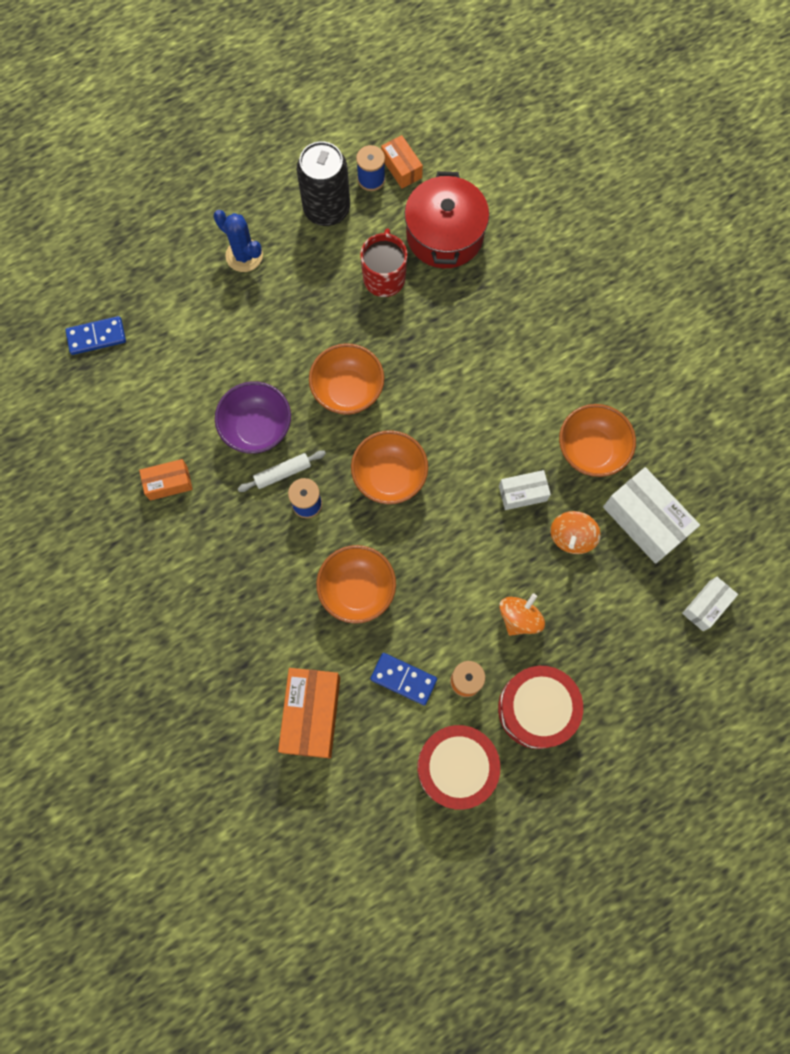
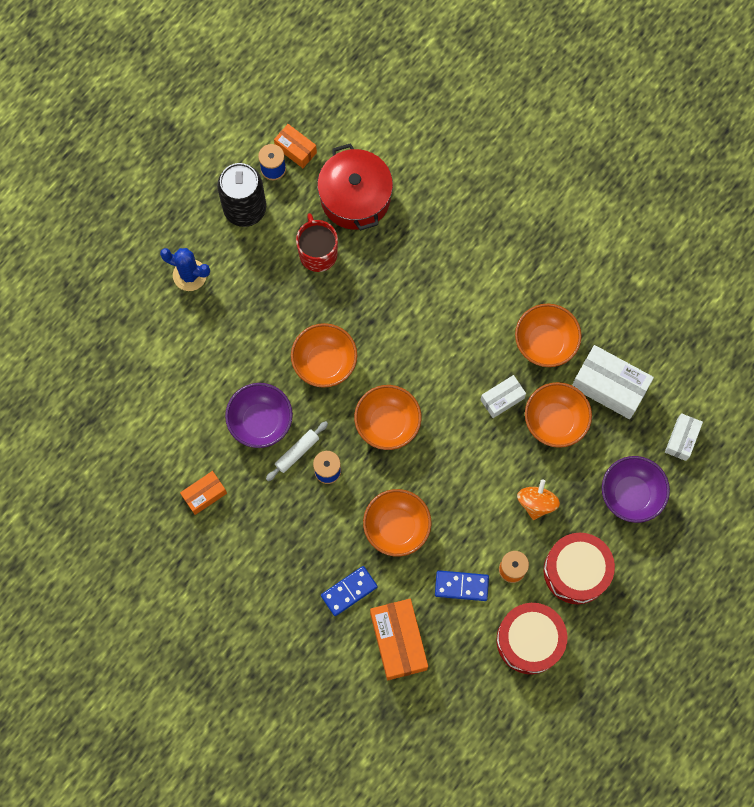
camera: 20 degrees left, 0 degrees up
blue domino [65,316,126,355] -> blue domino moved to [321,566,378,616]
orange spinning top [551,511,601,554] -> orange bowl [525,382,592,448]
none -> purple bowl [602,456,670,523]

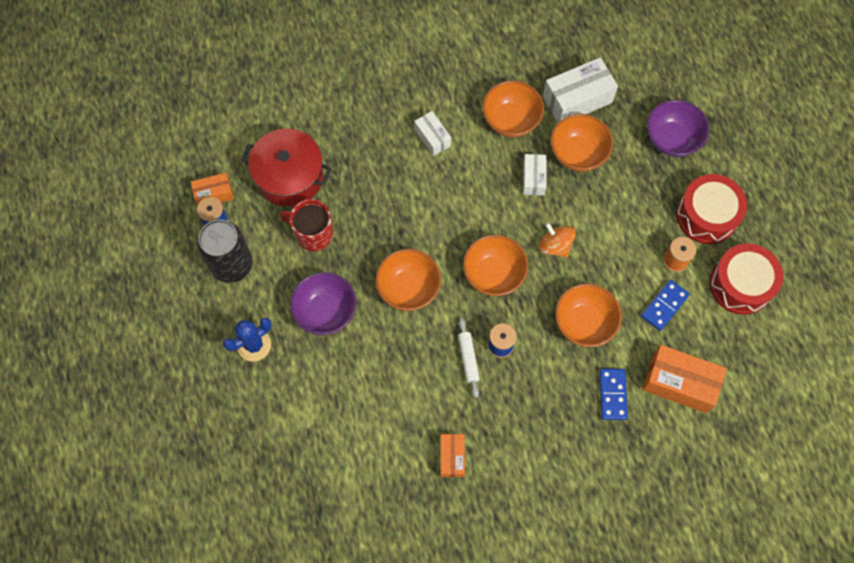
camera: 55 degrees left, 5 degrees down
purple bowl [225,383,293,448] -> purple bowl moved to [290,272,356,335]
orange spinning top [517,479,560,520] -> orange spinning top moved to [539,222,576,258]
white box [665,413,703,461] -> white box moved to [414,111,451,156]

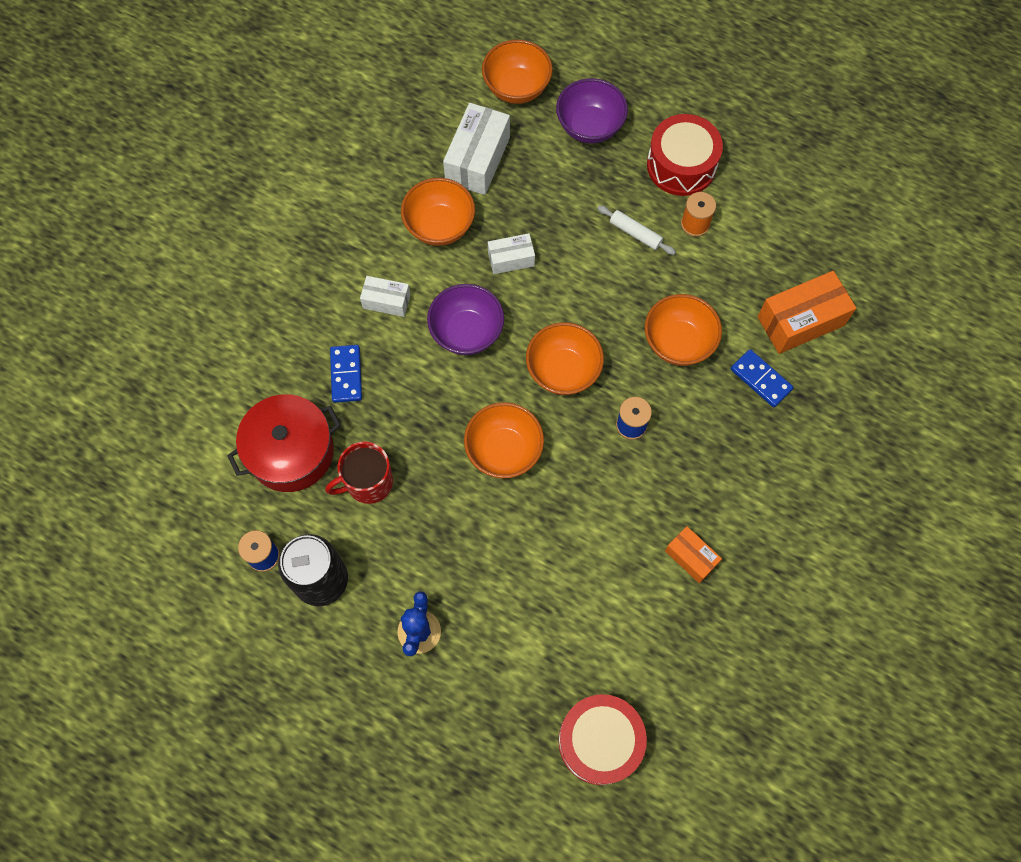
camera: 45 degrees left, 0 degrees up
orange box [191,173,234,205] -> none
purple bowl [290,272,356,335] -> purple bowl moved to [427,284,504,355]
white rolling pin [458,318,480,398] -> white rolling pin moved to [597,205,676,255]
white box [523,154,547,196] -> white box turned 60 degrees counterclockwise [488,233,535,274]
orange spinning top [539,222,576,258] -> none
orange bowl [550,114,613,172] -> orange bowl moved to [482,40,553,104]
blue domino [641,280,690,331] -> blue domino moved to [330,345,362,403]
red drum [710,243,783,315] -> red drum moved to [558,694,647,785]

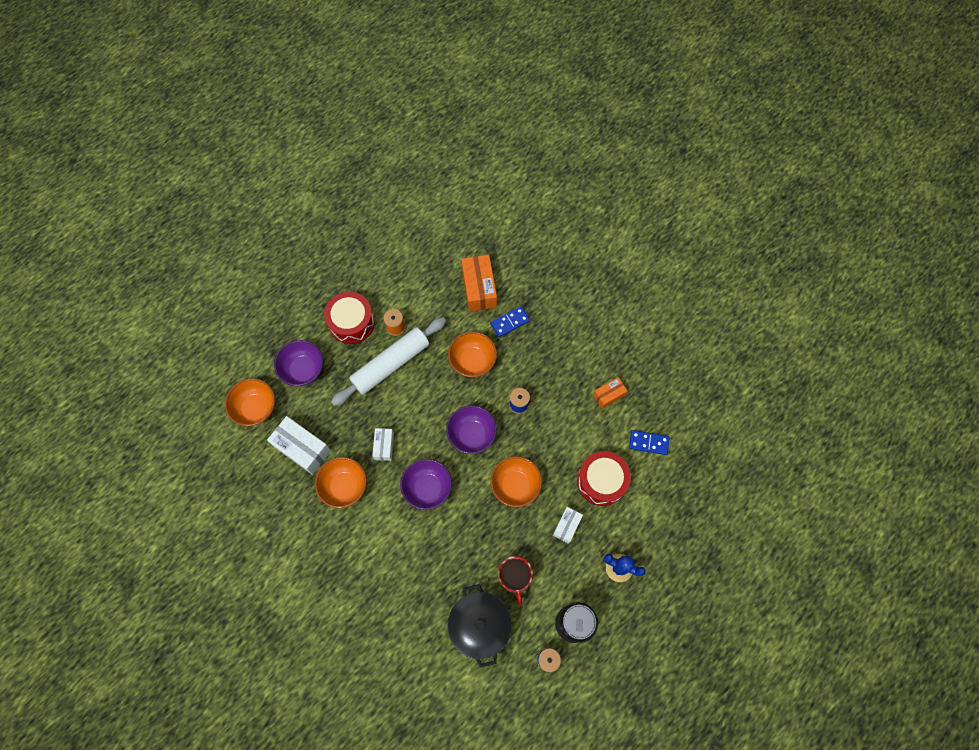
camera: 75 degrees left, 0 degrees up
red pot [227,394,341,492] -> black pot [448,584,512,668]
blue domino [330,345,362,403] -> blue domino moved to [629,430,669,455]
white box [360,276,411,317] -> white box moved to [553,507,583,544]
orange bowl [526,322,604,395] -> purple bowl [446,405,497,454]
red drum [558,694,647,785] -> red drum moved to [577,451,631,506]
white rolling pin [597,205,676,255] -> white rolling pin [331,317,446,406], size x2.32

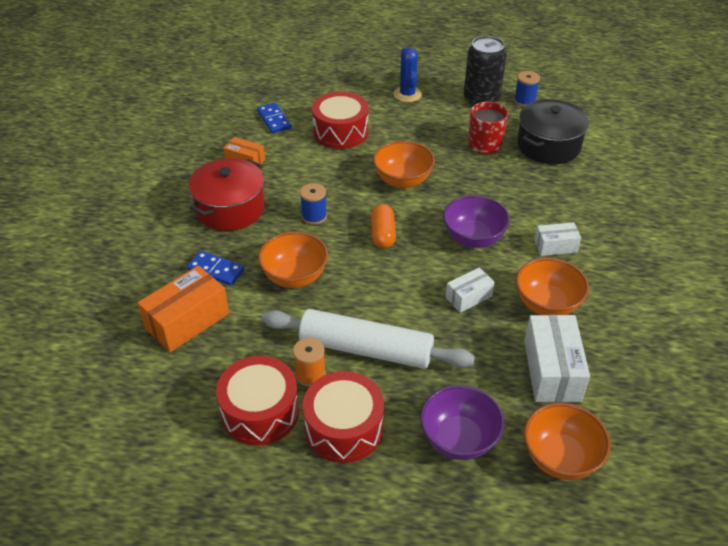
camera: 125 degrees left, 25 degrees down
purple bowl [446,405,497,454] -> orange capsule [371,204,396,248]
white box [553,507,583,544] -> white box moved to [534,222,581,256]
none -> red pot [189,158,265,231]
none -> red drum [216,356,299,445]

